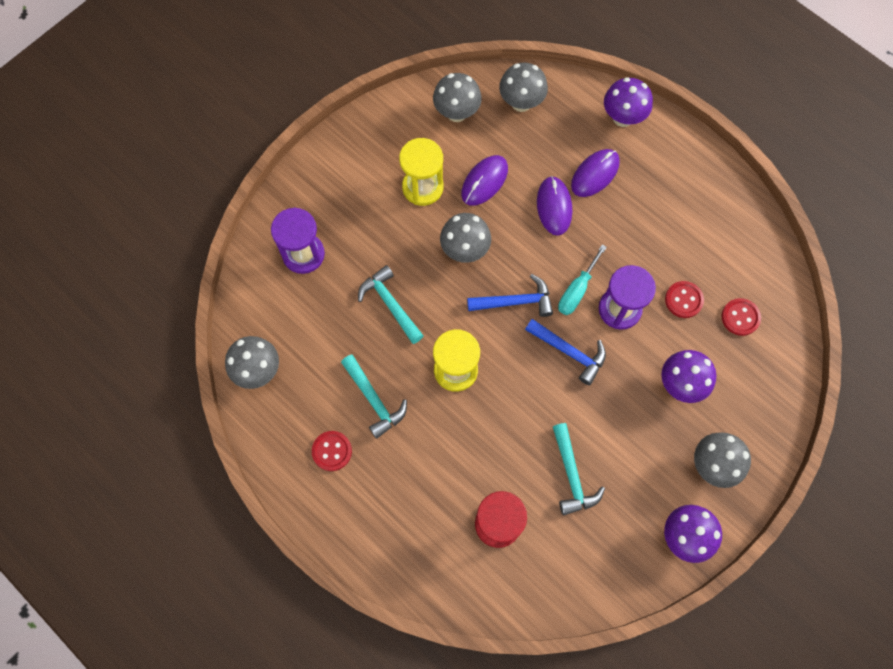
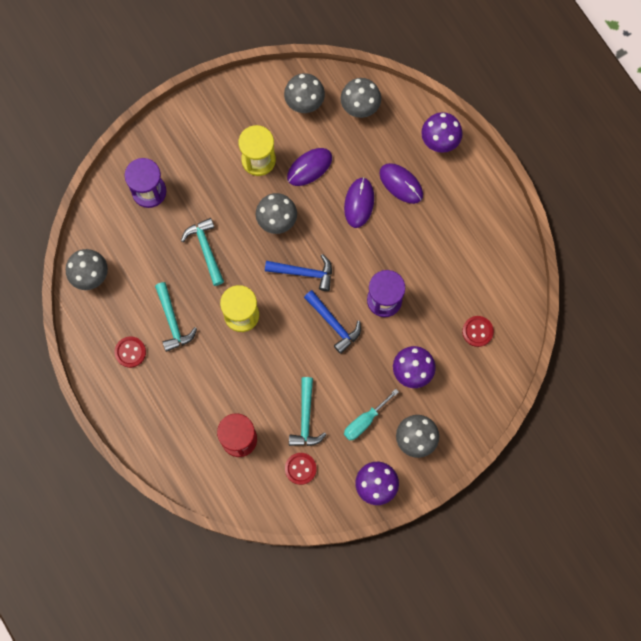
camera: 15 degrees right, 5 degrees up
turquoise screwdriver [558,245,607,315] -> turquoise screwdriver moved to [344,389,399,441]
purple mouse [571,149,620,197] -> purple mouse turned 75 degrees clockwise [379,163,423,204]
red button [665,281,704,318] -> red button moved to [285,453,316,485]

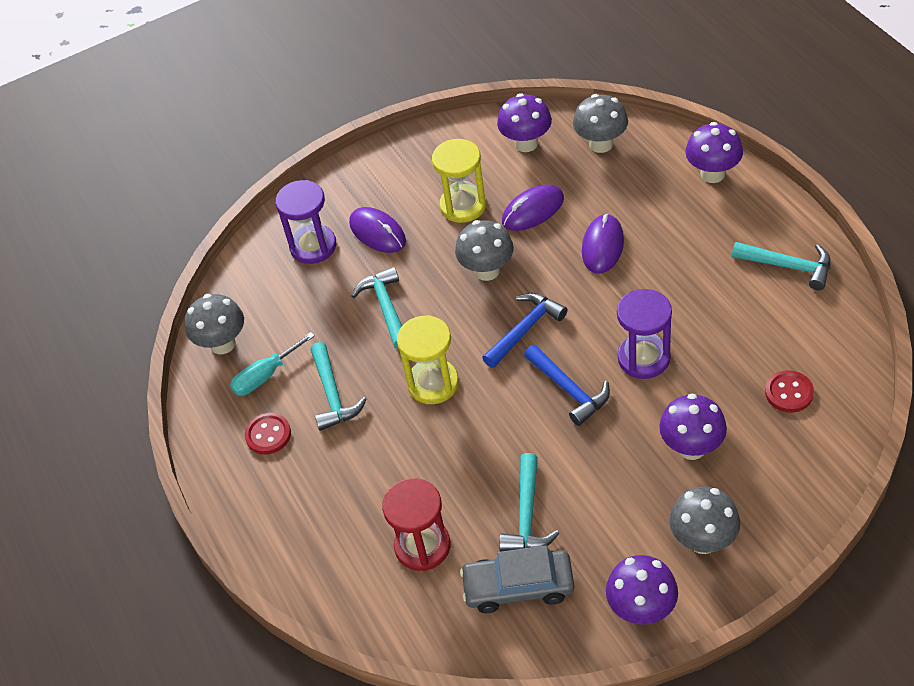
camera: 10 degrees right, 25 degrees down
blue hammer [265,254,332,291] -> blue hammer turned 60 degrees counterclockwise [482,293,567,368]
grey mushroom [284,73,325,113] -> purple mushroom [497,93,552,152]
red button [285,453,316,485] -> grey car [460,545,574,613]
turquoise screwdriver [344,389,399,441] -> turquoise screwdriver moved to [230,332,315,396]
purple mouse [379,163,423,204] -> purple mouse moved to [349,207,406,253]
none -> turquoise hammer [732,242,831,290]

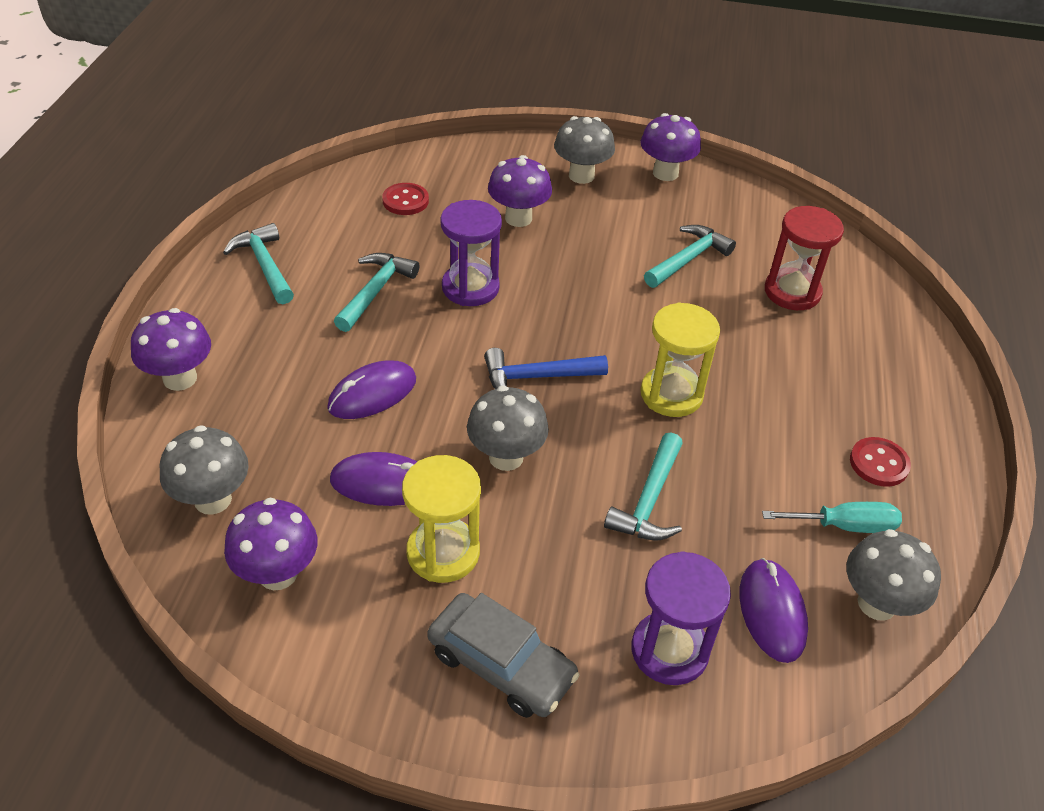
camera: 150 degrees left, 5 degrees down
turquoise hammer [311,342,367,431] -> turquoise hammer moved to [334,253,419,332]
purple mouse [349,207,406,253] -> purple mouse moved to [740,558,808,663]
grey car [460,545,574,613] -> grey car moved to [427,593,579,718]
blue hammer [524,345,610,426] -> none

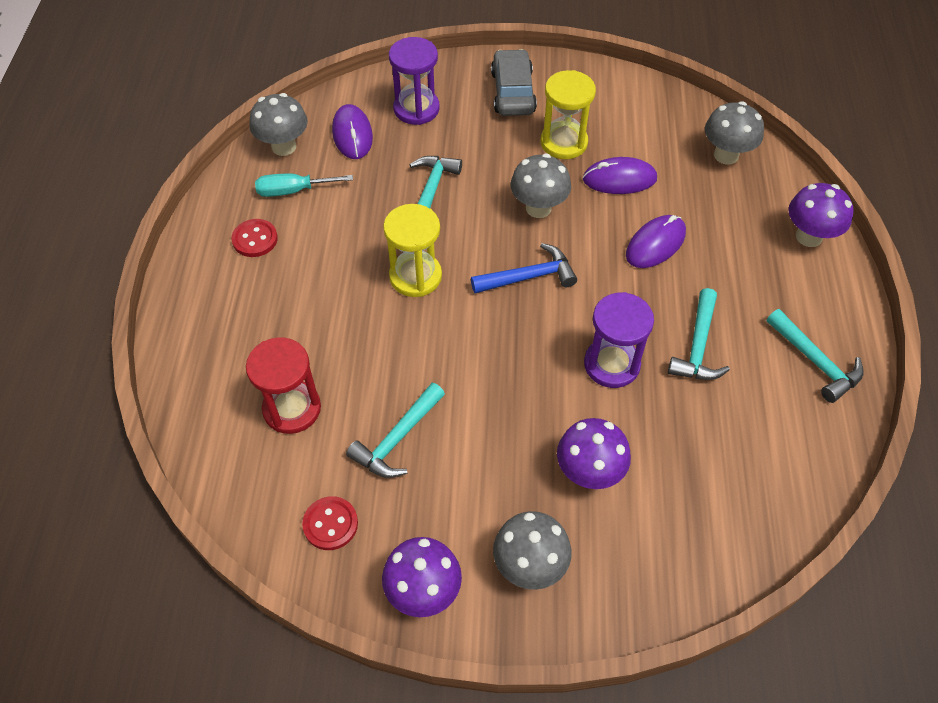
camera: 175 degrees right, 10 degrees up
purple mushroom [224,498,318,590] -> none
red button [382,183,429,215] -> red button moved to [302,496,358,550]
grey car [427,593,579,718] -> grey car turned 60 degrees clockwise [491,49,537,116]

